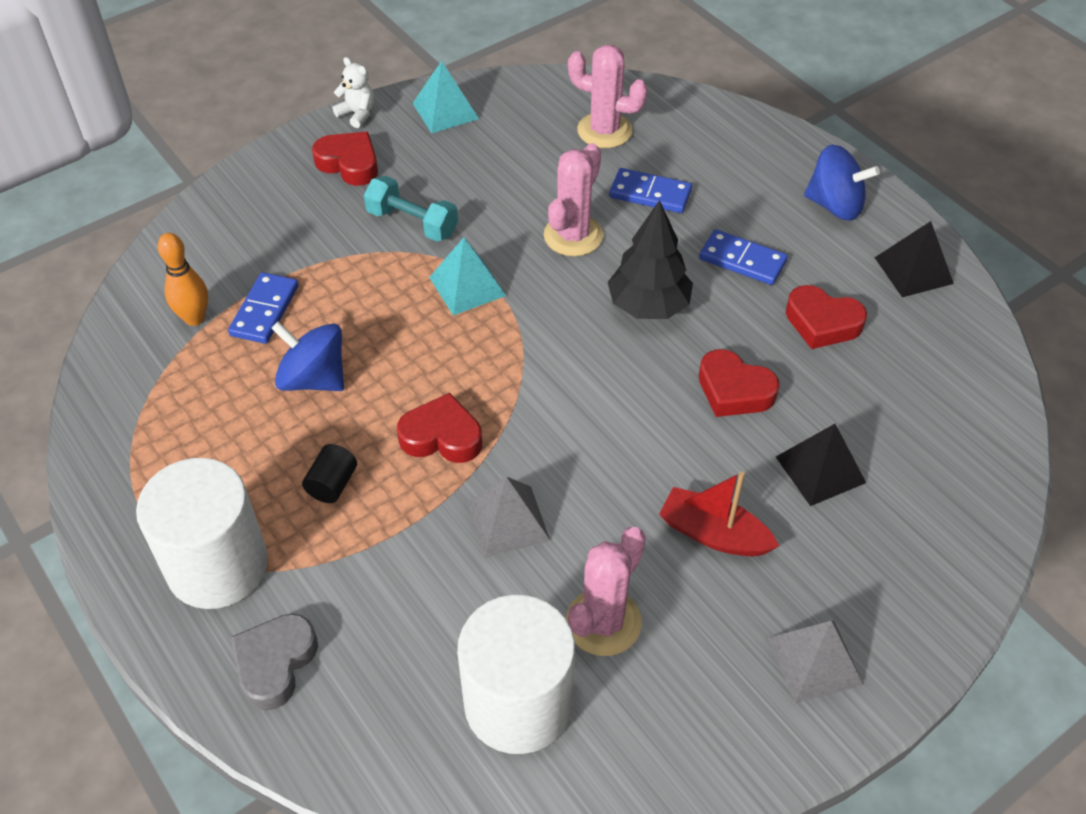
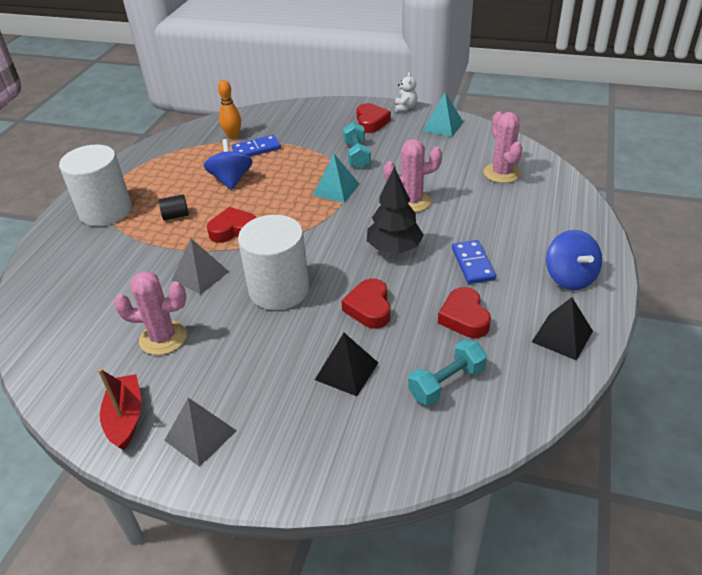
camera: 55 degrees right, 10 degrees down
grey heart [231,613,318,710] -> none
red heart [397,393,482,463] -> red heart turned 75 degrees counterclockwise [207,207,256,243]
white cylinder [457,595,575,754] -> white cylinder moved to [238,215,309,310]
blue domino [609,168,692,213] -> none
red boat [659,471,779,556] -> red boat moved to [98,368,141,450]
none -> turquoise dumbbell [408,339,487,406]

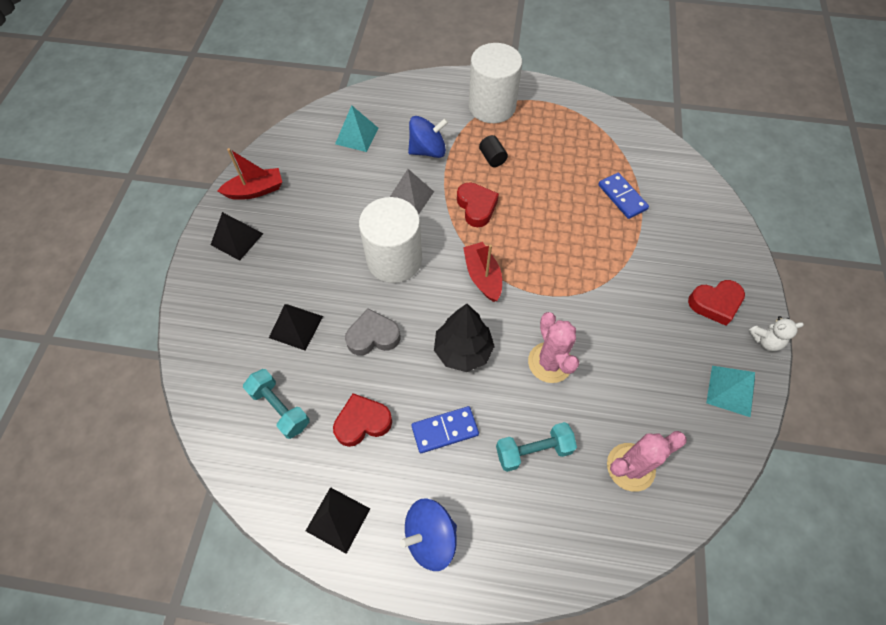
camera: 80 degrees right, 20 degrees up
pink cactus [114,271,187,355] -> none
grey pyramid [164,398,237,467] -> black pyramid [211,212,263,261]
blue spinning top [204,139,253,190] -> blue spinning top moved to [408,116,448,158]
orange bowling pin [218,80,241,140] -> none
turquoise pyramid [313,154,360,203] -> turquoise pyramid moved to [335,105,379,152]
red heart [341,278,390,329] -> grey heart [345,308,400,356]
turquoise dumbbell [343,122,371,169] -> turquoise dumbbell moved to [496,422,577,472]
none -> red boat [463,242,502,302]

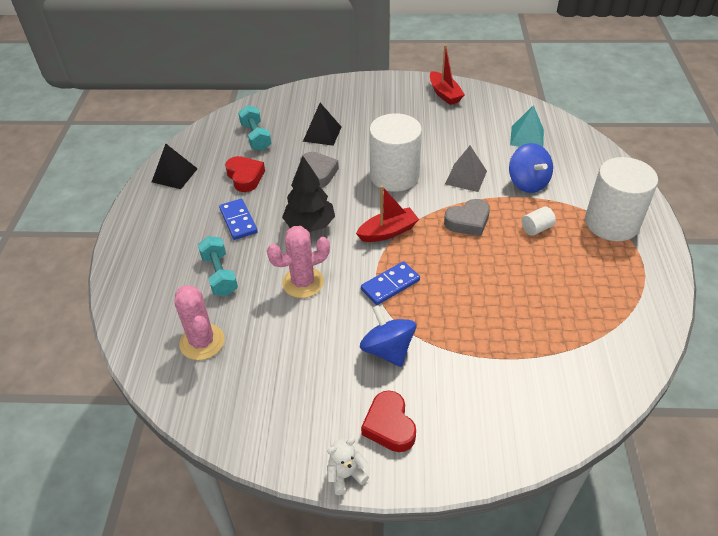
camera: 85 degrees right, 15 degrees down
black pyramid [211,212,263,261] -> none
turquoise dumbbell [243,369,310,439] -> turquoise dumbbell turned 60 degrees counterclockwise [238,105,272,151]
blue spinning top [400,498,457,571] -> blue spinning top moved to [360,305,416,367]
red heart [457,182,499,227] -> grey heart [444,199,490,236]
black cylinder [479,135,508,167] -> white cylinder [522,206,556,236]
blue domino [598,173,649,219] -> blue domino moved to [361,261,420,305]
turquoise pyramid [706,366,755,417] -> none
white teddy bear [749,316,804,351] -> white teddy bear turned 75 degrees clockwise [327,438,369,495]

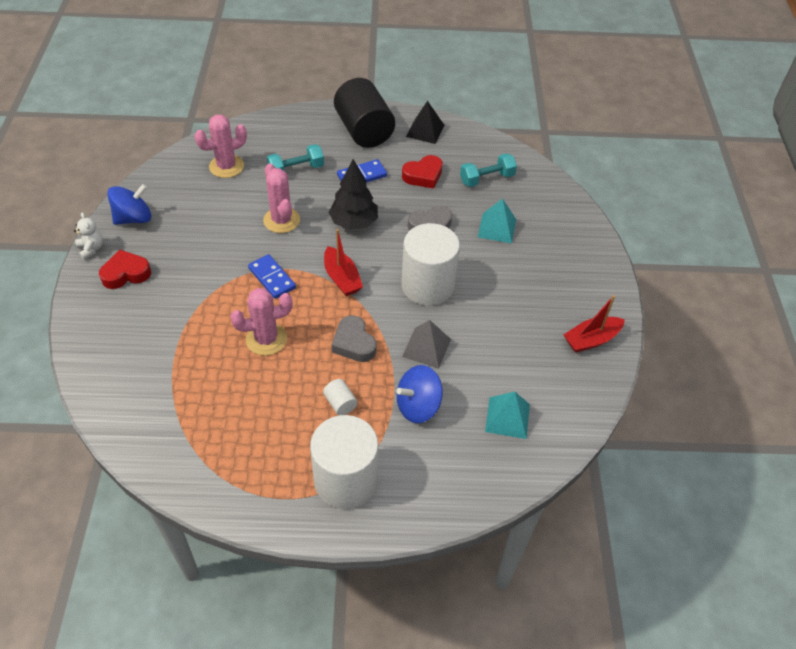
camera: 85 degrees right, 5 degrees up
black pyramid [303,103,341,146] -> turquoise pyramid [478,199,516,243]
blue spinning top [360,305,416,367] -> blue spinning top moved to [107,184,151,225]
none -> pink cactus [230,288,293,356]
none -> black cylinder [334,78,395,148]

